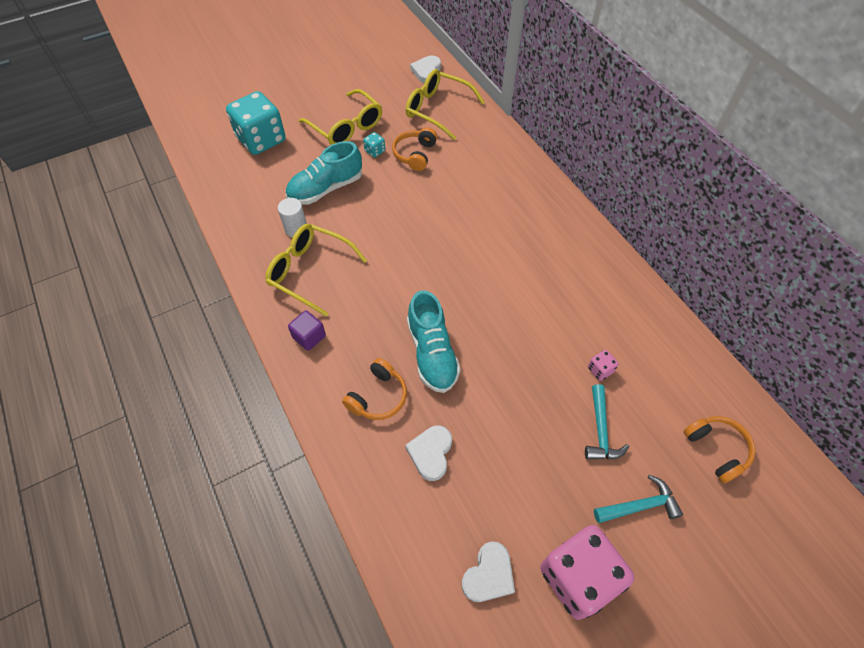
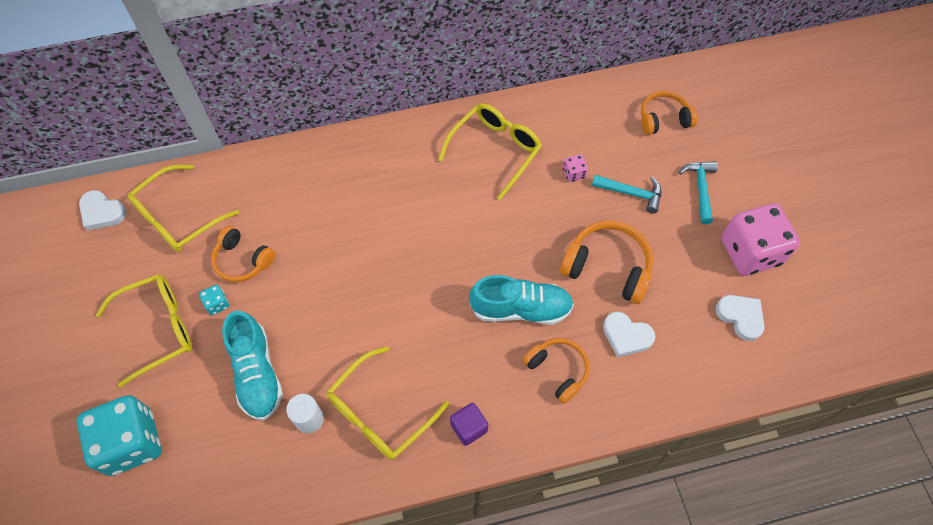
camera: 75 degrees left, 5 degrees up
none -> yellow glasses [438,103,542,200]
none -> orange headphones [560,221,653,304]

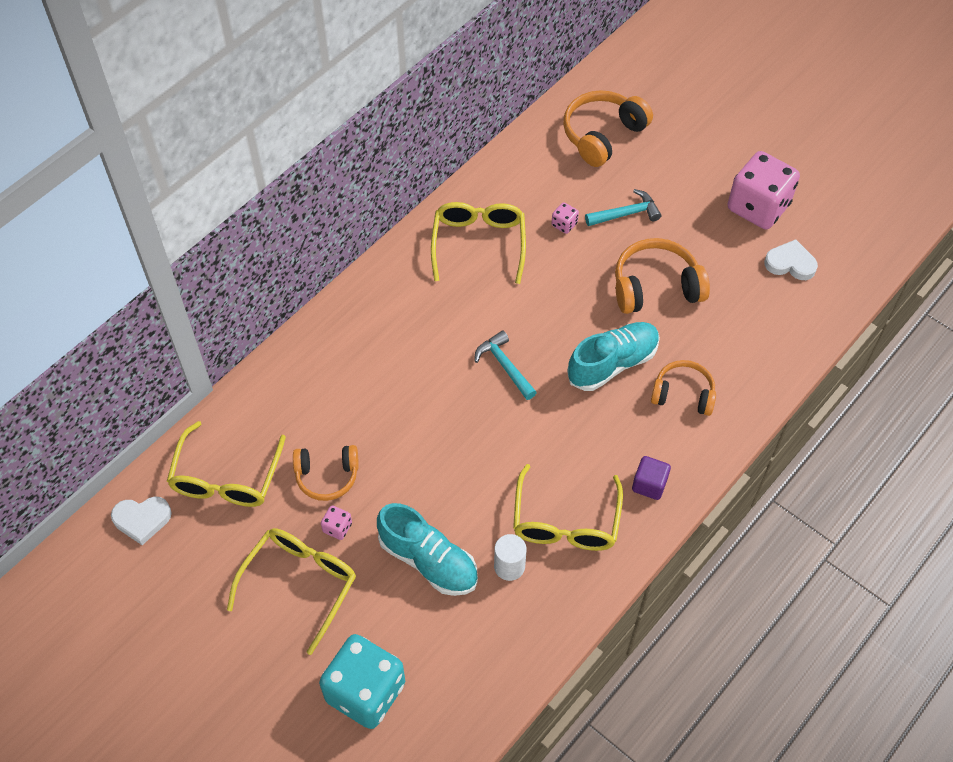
camera: 35 degrees left, 5 degrees down
turquoise dice [199,285,229,315] -> pink dice [321,506,352,540]
white heart [603,312,655,357] -> none
orange headphones [641,91,697,135] -> orange headphones [563,90,653,167], size x1.50
turquoise hammer [679,161,718,224] -> turquoise hammer moved to [474,330,537,400]

